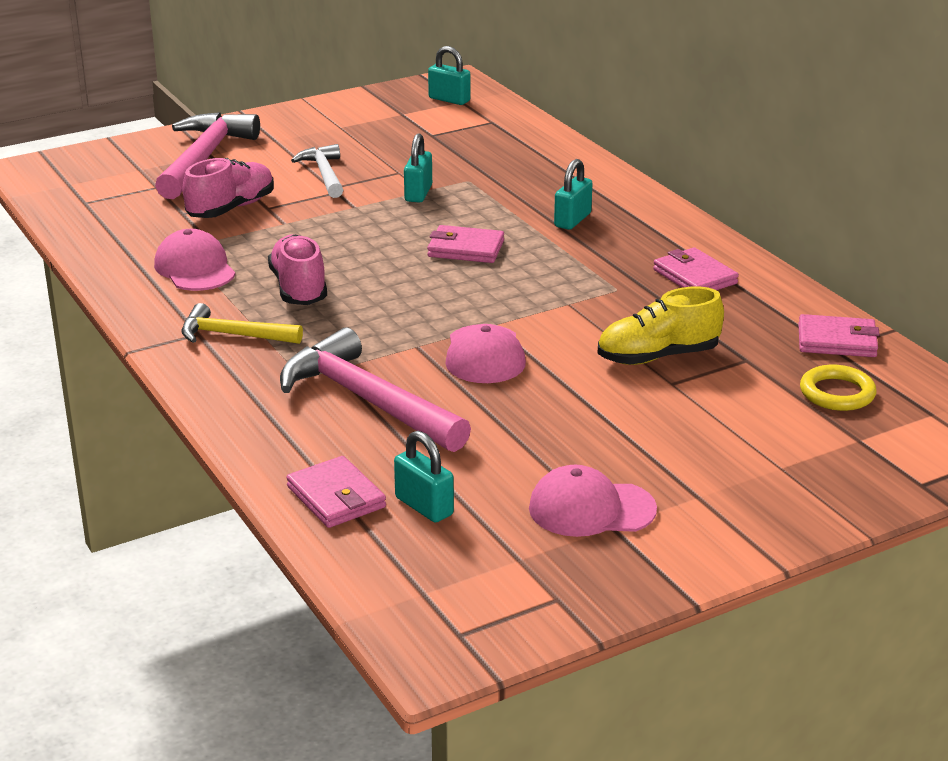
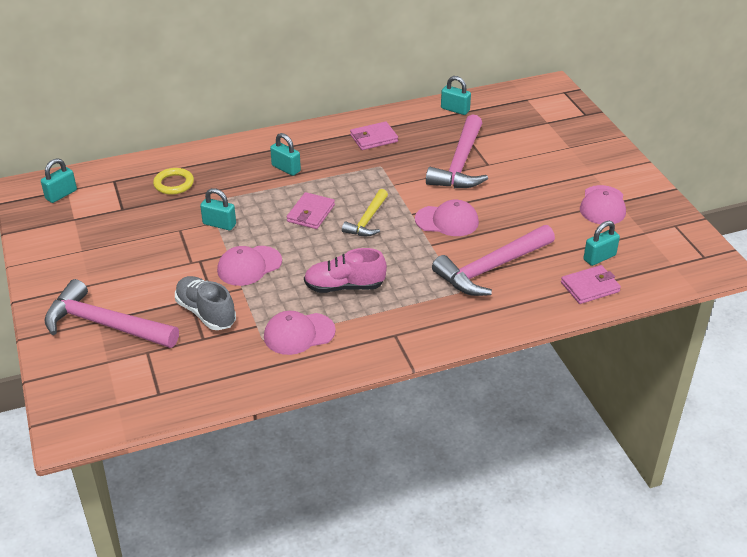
camera: 80 degrees left, 10 degrees up
yellow hammer [181,303,303,344] -> yellow hammer moved to [342,189,388,236]
pink shoe [182,158,274,218] -> grey shoe [175,276,236,330]
white hammer [291,144,343,198] -> none
yellow shoe [597,287,724,365] -> pink hammer [426,114,488,188]
pink wallet [798,314,880,357] -> turquoise padlock [441,76,471,115]
yellow ring [800,365,876,411] -> yellow ring moved to [153,168,194,195]
none -> pink cap [217,246,282,286]

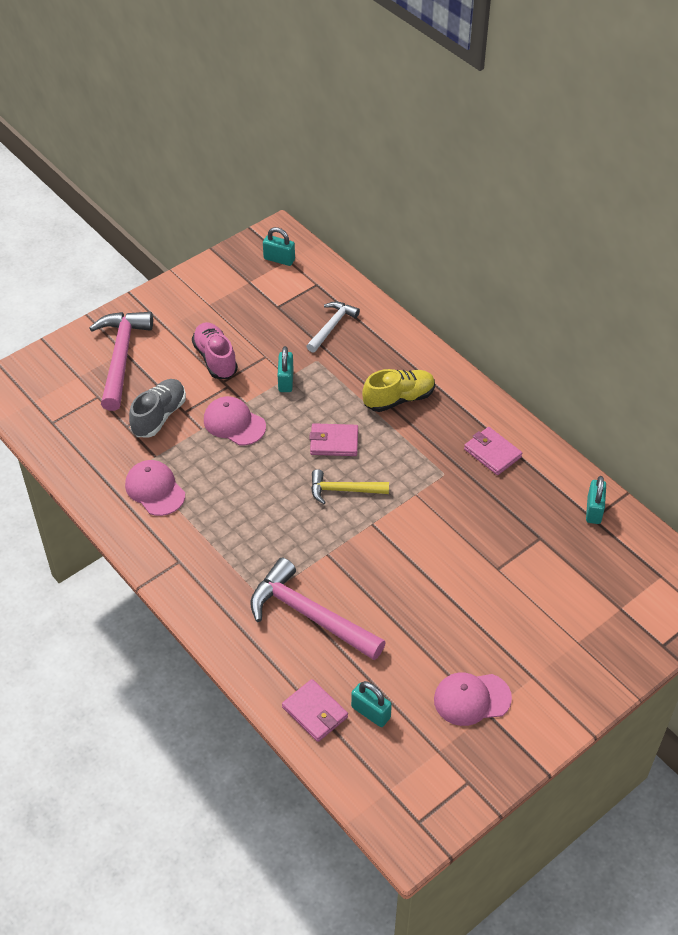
camera: 70 degrees right, 10 degrees up
yellow ring [153,168,194,195] -> white hammer [306,301,360,353]
turquoise padlock [270,133,301,176] -> yellow shoe [362,369,435,412]
pink shoe [304,248,387,293] -> pink shoe moved to [192,322,238,379]
pink cap [415,200,479,236] -> none
pink hammer [426,114,488,188] -> none

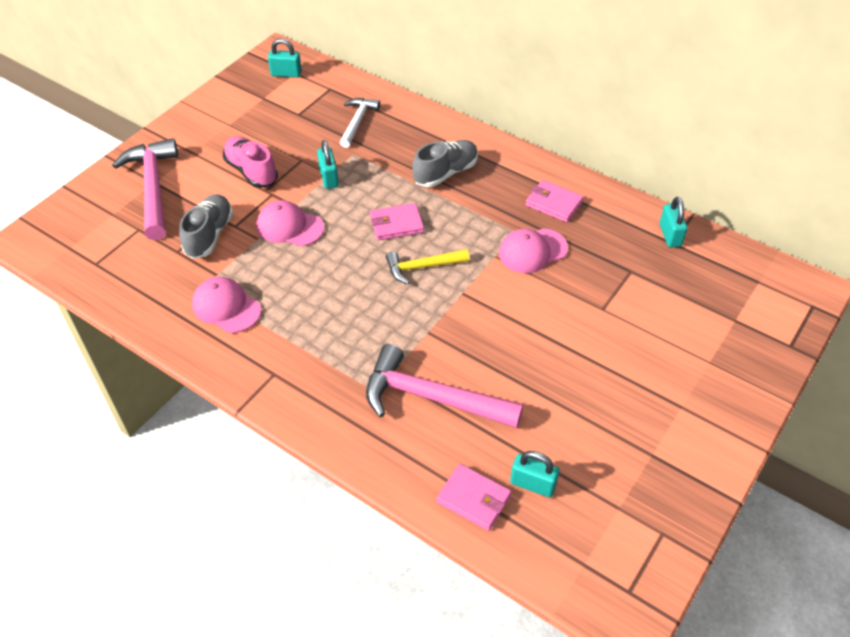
camera: 15 degrees left, 0 degrees up
yellow shoe [362,369,435,412] -> grey shoe [412,140,478,187]
pink cap [434,672,512,726] -> pink cap moved to [499,228,568,273]

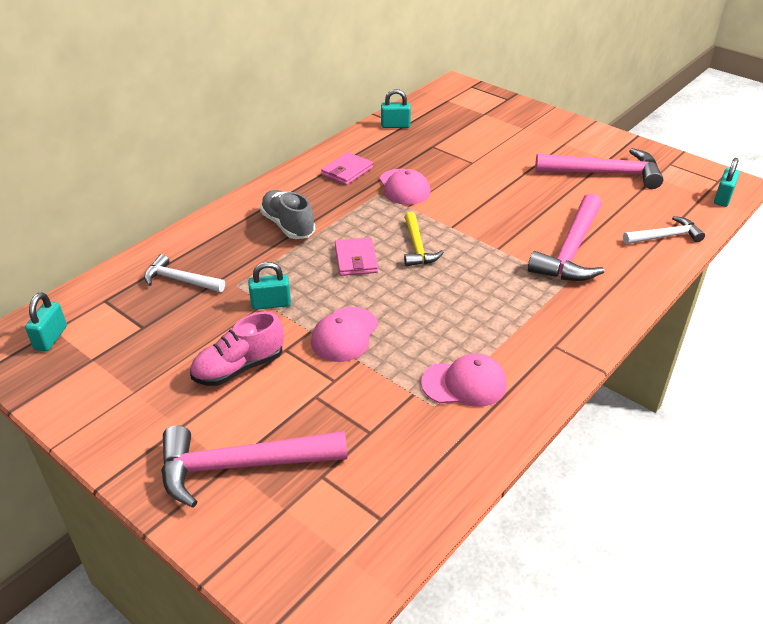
camera: 85 degrees left, 10 degrees down
grey shoe [179,194,233,259] -> none
pink cap [192,277,261,333] -> pink cap turned 135 degrees counterclockwise [421,353,507,407]
pink wallet [436,464,511,531] -> white hammer [623,216,705,244]
turquoise padlock [510,451,560,497] -> turquoise padlock moved to [714,158,740,207]
none -> pink hammer [535,148,664,189]

